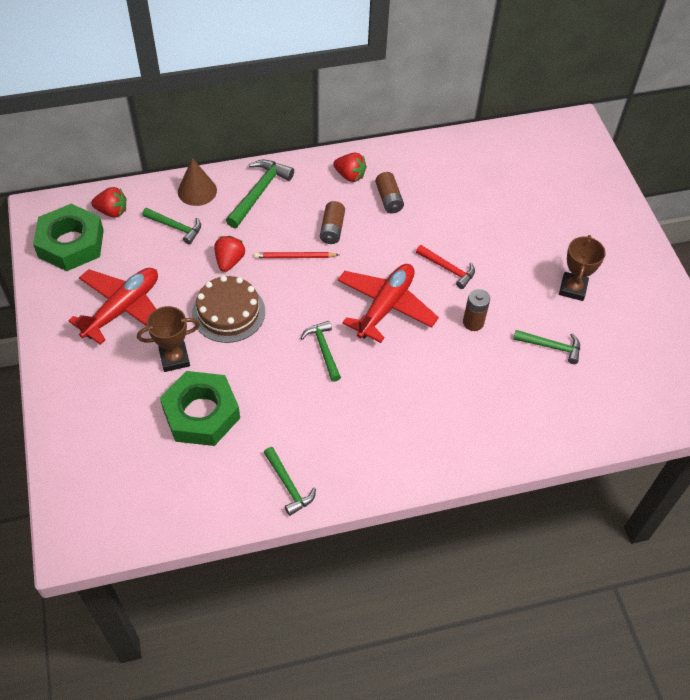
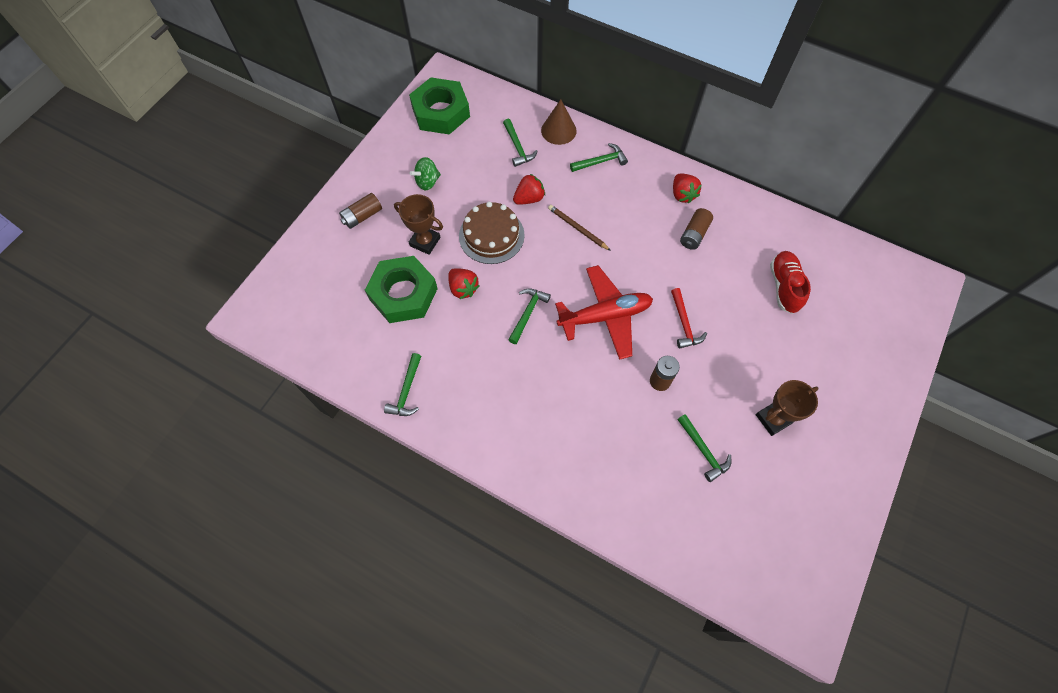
camera: 45 degrees right, 10 degrees up
red plane [68,268,158,345] -> green spinning top [409,157,441,190]
red strawberry [91,187,127,218] -> red strawberry moved to [448,268,480,299]
green hammer [226,160,294,228] -> green hammer [570,143,628,172], size x0.66
red pencil [254,252,339,258] -> brown pencil [548,205,611,251]
brown battery [320,201,345,244] -> brown battery moved to [339,193,382,229]
none -> red shoe [770,251,811,314]

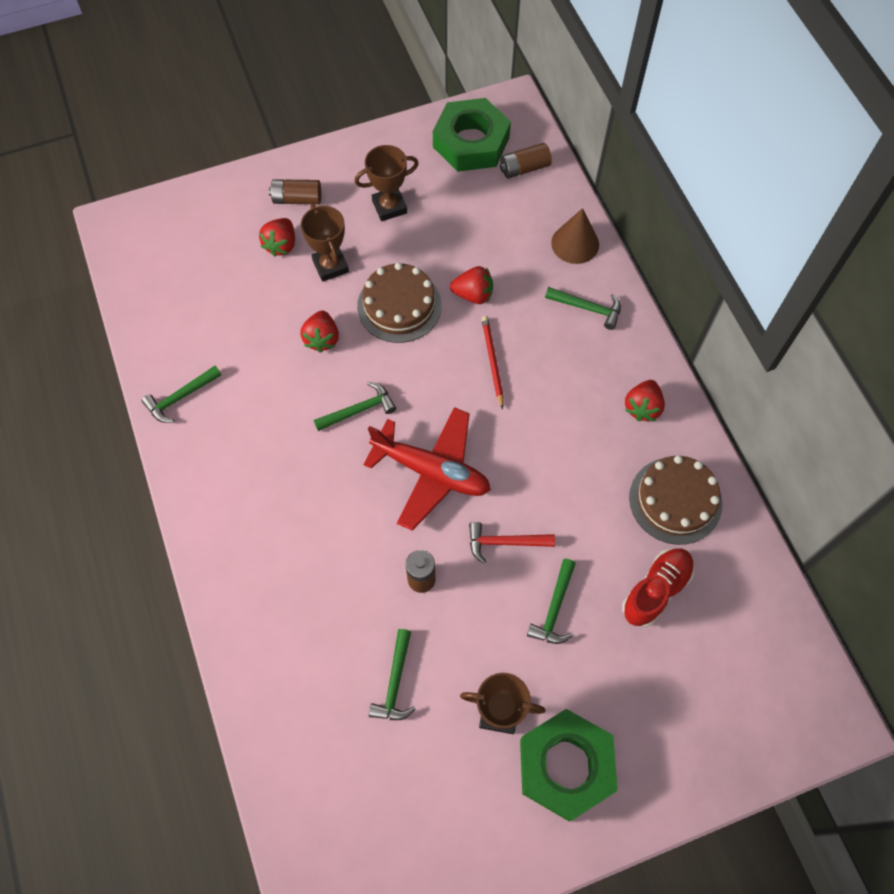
camera: 40 degrees right, 0 degrees up
green nut [365,256,438,323] -> green nut moved to [520,709,618,821]
green spinning top [409,157,441,190] -> brown trophy [355,145,419,221]
green hammer [503,119,538,167] -> green hammer moved to [527,559,576,644]
brown pencil [548,205,611,251] -> red pencil [482,316,504,409]
red hammer [671,288,707,349] -> red hammer turned 60 degrees clockwise [469,522,555,564]
brown battery [680,208,713,250] -> brown battery moved to [500,143,552,179]
none -> red strawberry [259,218,295,257]
none -> brown cake [629,455,722,545]

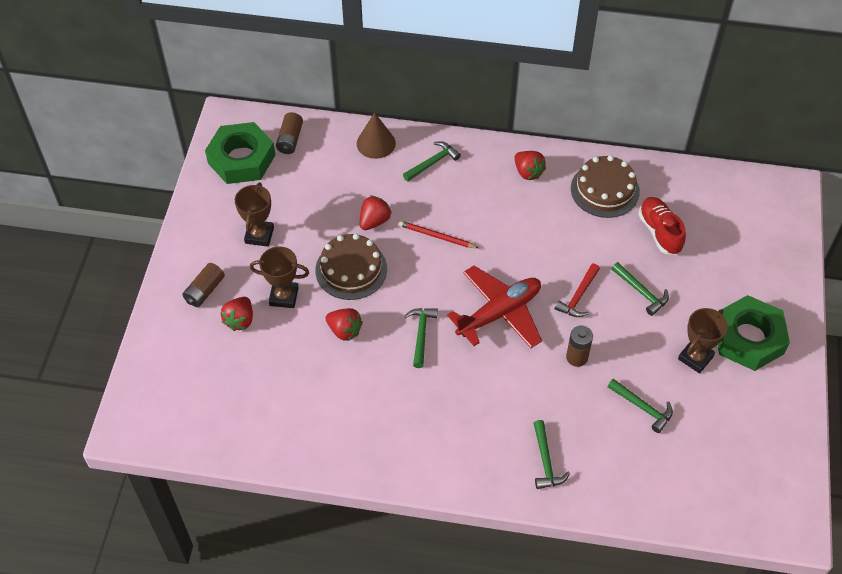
camera: 60 degrees left, 10 degrees down
green hammer [142,366,222,423] -> green hammer moved to [534,420,570,489]
red strawberry [259,218,295,257] -> red strawberry turned 60 degrees clockwise [221,297,253,331]

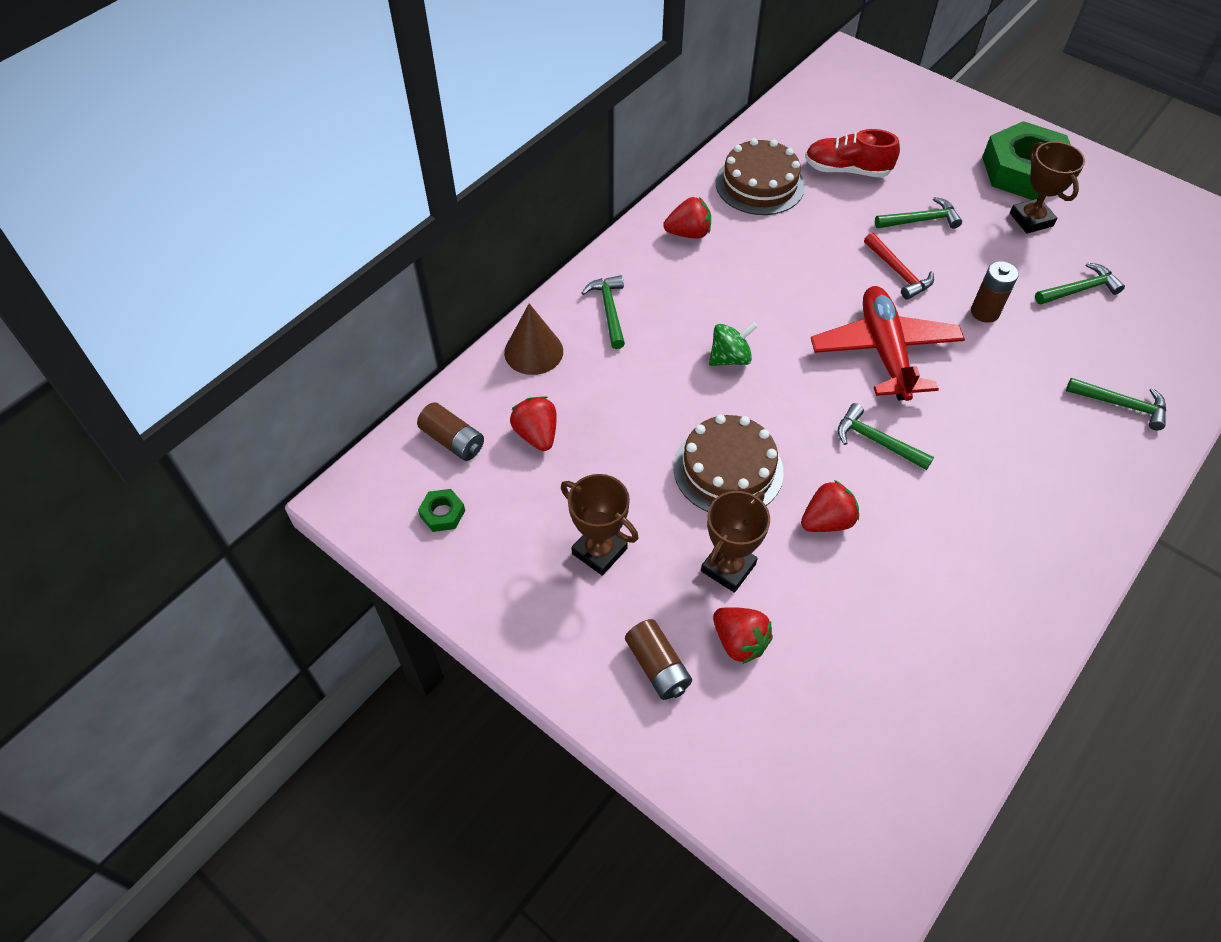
camera: 60 degrees left, 0 degrees up
green nut [205,122,275,184] -> green nut [418,489,465,532], size x0.40
red strawberry [360,195,392,230] -> red strawberry moved to [510,396,557,451]
red pencil [398,221,479,248] -> green spinning top [709,322,758,366]

